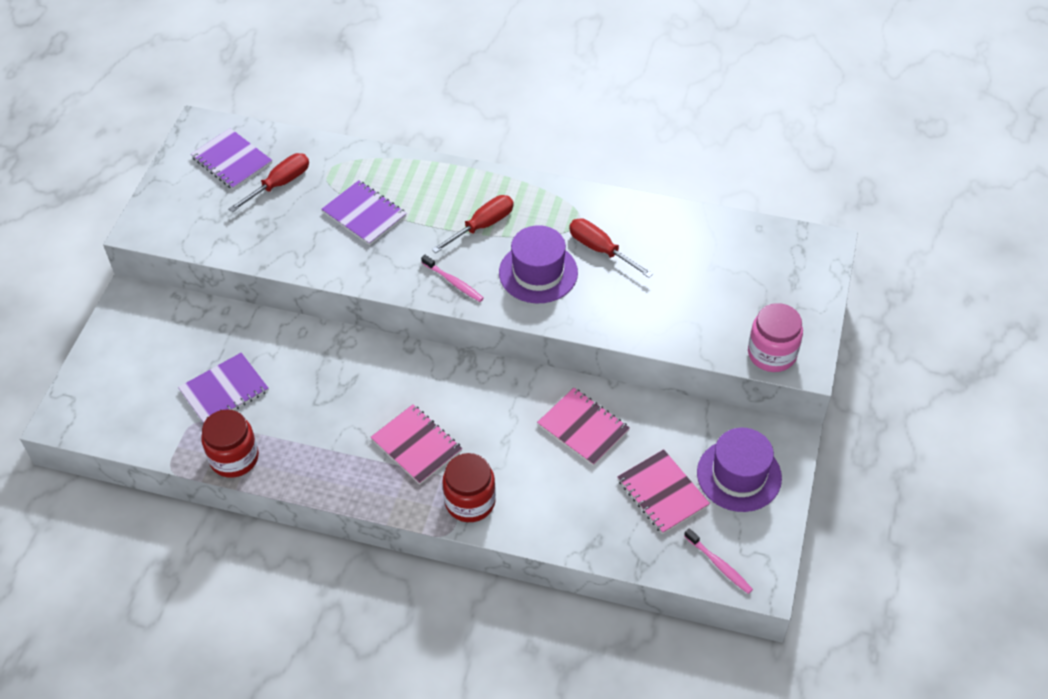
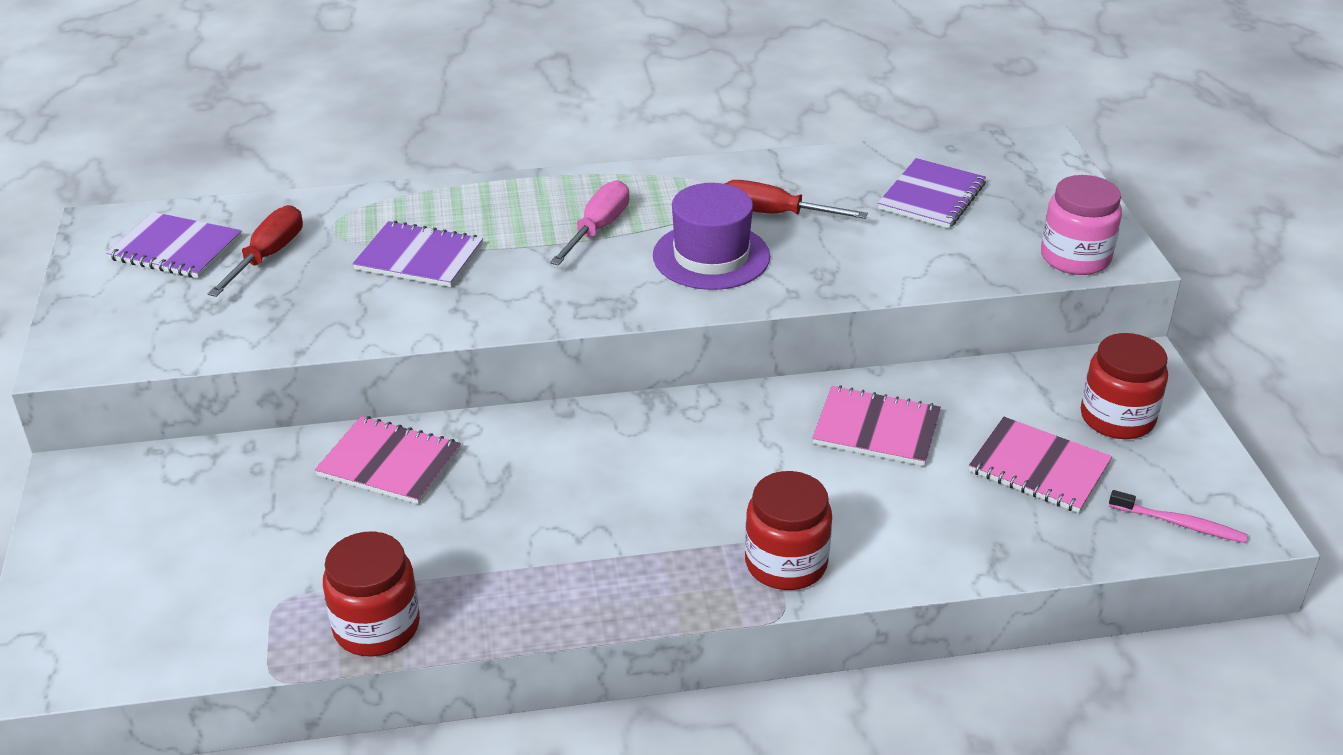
camera: 25 degrees left, 15 degrees down
purple notebook [178,352,269,423] -> purple notebook moved to [878,158,986,228]
pink notebook [371,404,462,484] -> pink notebook moved to [315,416,461,504]
pink toothbrush [421,255,484,302] -> none
red screwdriver [431,195,514,253] -> pink screwdriver [550,180,629,266]
purple hat [697,428,782,512] -> red jar [1081,333,1168,439]

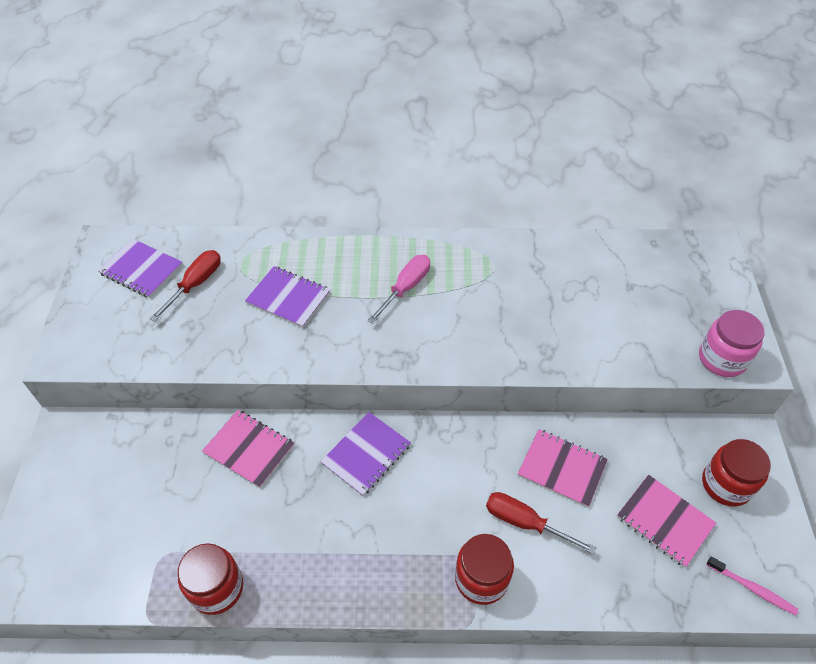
camera: 10 degrees right, 15 degrees up
purple hat [653,183,770,290] -> none
red screwdriver [725,180,868,219] -> red screwdriver moved to [486,492,596,554]
purple notebook [878,158,986,228] -> purple notebook moved to [321,412,411,496]

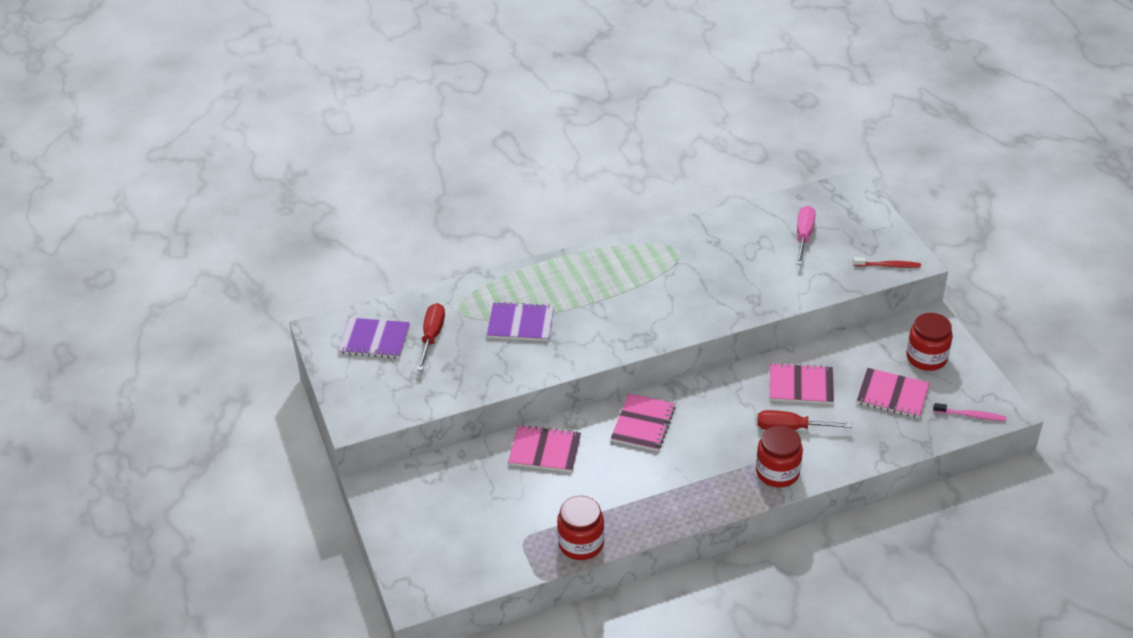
camera: 20 degrees left, 10 degrees down
purple notebook [321,412,411,496] -> pink notebook [611,394,676,451]
pink screwdriver [367,255,430,324] -> pink screwdriver moved to [796,206,816,265]
pink jar [699,310,765,377] -> red toothbrush [853,257,921,268]

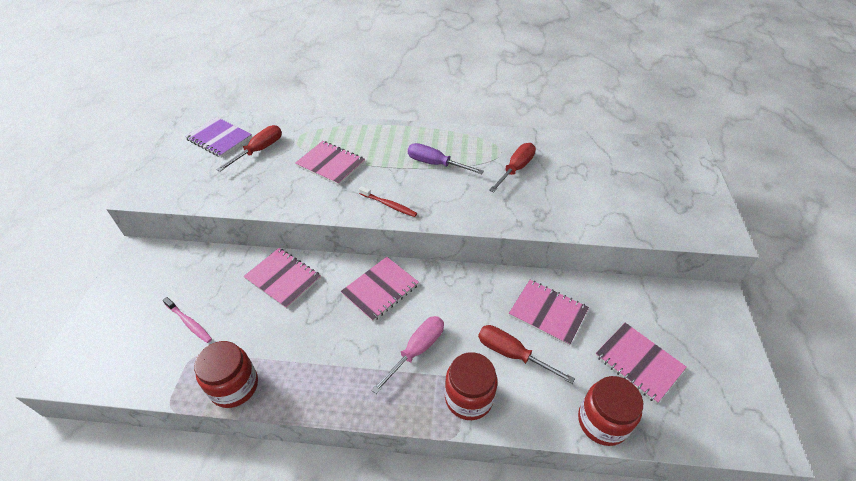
camera: 25 degrees right, 5 degrees up
purple notebook [487,302,554,341] -> pink notebook [295,141,365,185]
pink screwdriver [796,206,816,265] -> pink screwdriver moved to [371,316,444,394]
red toothbrush [853,257,921,268] -> red toothbrush moved to [359,186,417,217]
red jar [906,313,953,371] -> red jar moved to [578,376,643,446]
pink toothbrush [933,403,1006,421] -> pink toothbrush moved to [163,297,212,343]
none -> purple screwdriver [408,143,484,174]
none -> red screwdriver [489,143,536,193]

